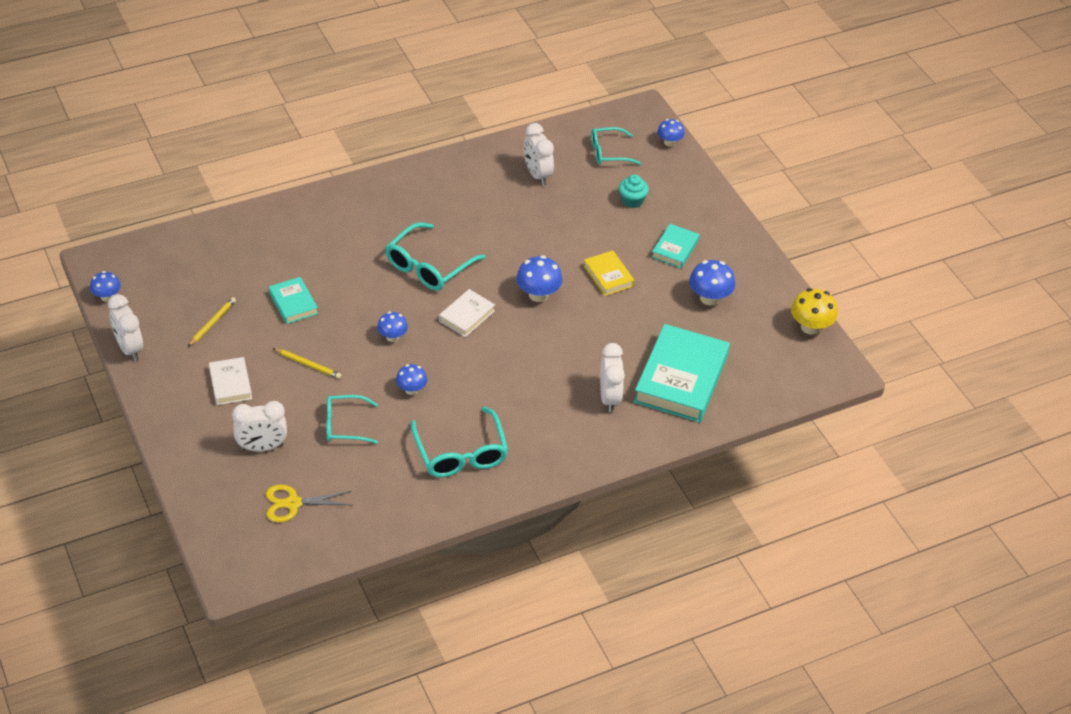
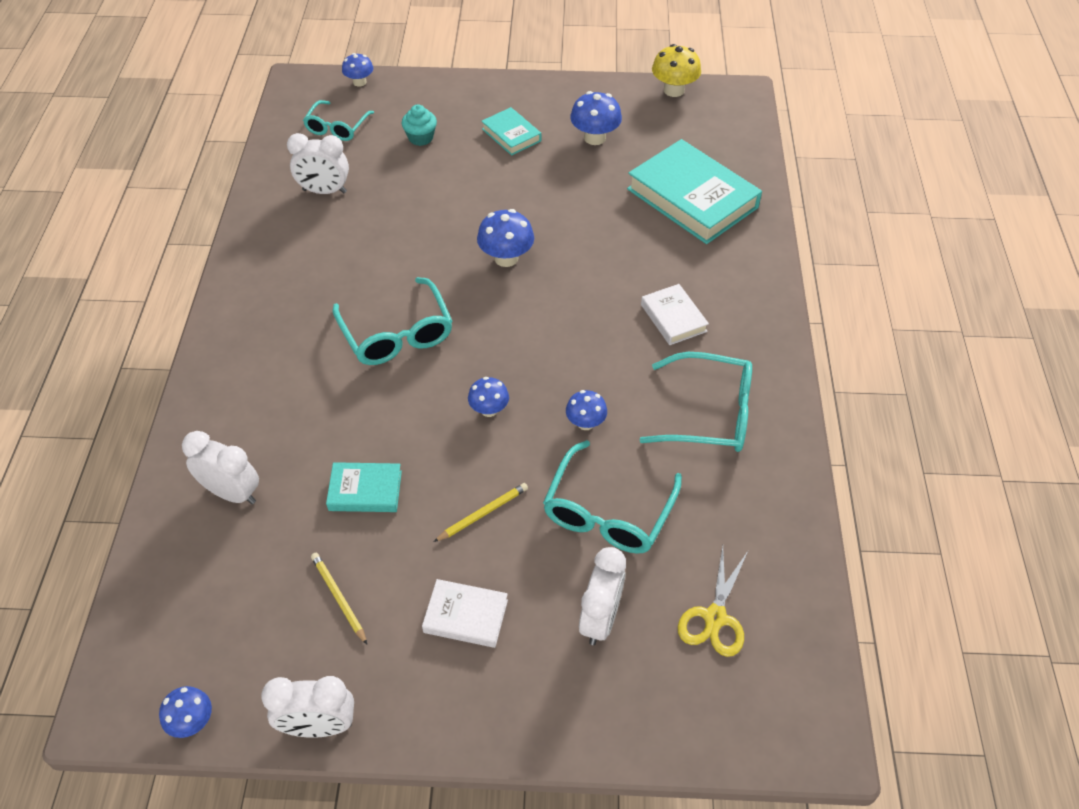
camera: 60 degrees left, 5 degrees up
turquoise glasses [327,395,378,444] -> turquoise glasses [543,440,682,554], size x1.53
white book [439,289,495,337] -> white book moved to [641,284,709,345]
yellow book [584,250,634,296] -> none
white clock [600,343,625,412] -> white clock moved to [182,431,259,504]

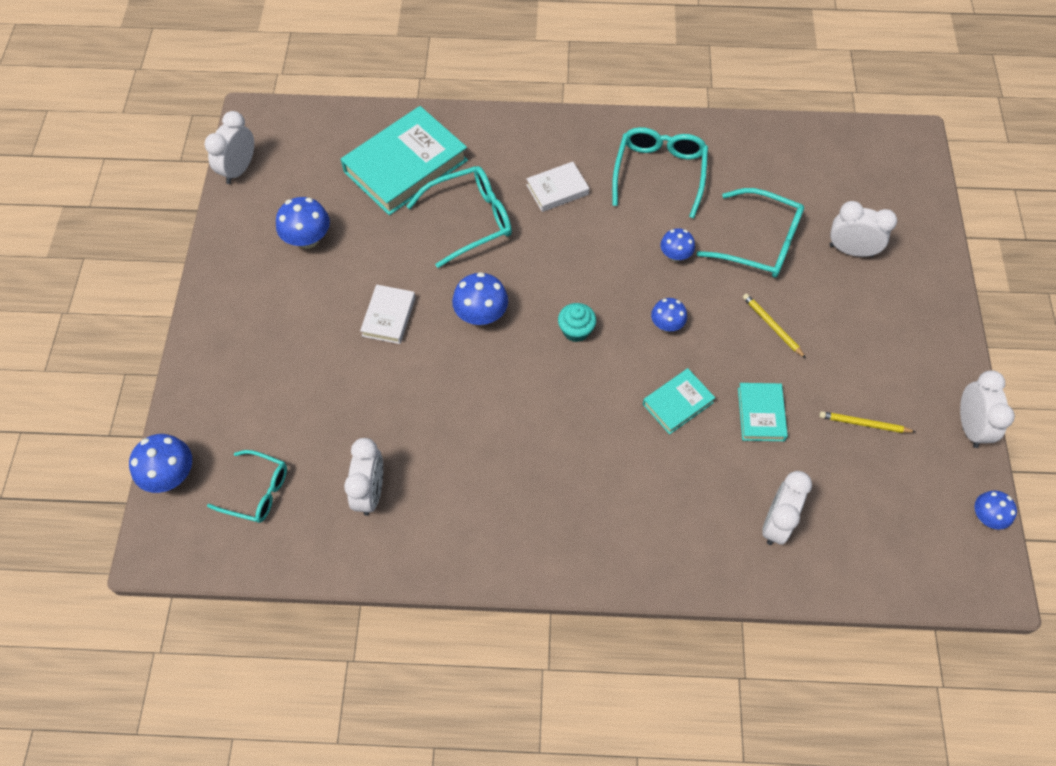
camera: 90 degrees left, 10 degrees up
yellow pencil [311,553,367,644] -> yellow pencil turned 45 degrees clockwise [819,411,916,433]
turquoise glasses [333,277,452,365] -> turquoise glasses moved to [407,166,512,268]
blue mushroom [342,53,373,87] -> blue mushroom [129,434,192,493], size x1.55
turquoise cupcake [401,104,437,146] -> turquoise cupcake moved to [558,303,596,342]
white book [422,579,508,648] -> white book moved to [360,285,416,344]
turquoise book [481,107,541,156] -> turquoise book moved to [643,368,715,434]
yellow mushroom [652,44,701,97] -> white clock [204,111,254,184]
yellow scissors [678,546,748,657] -> none

